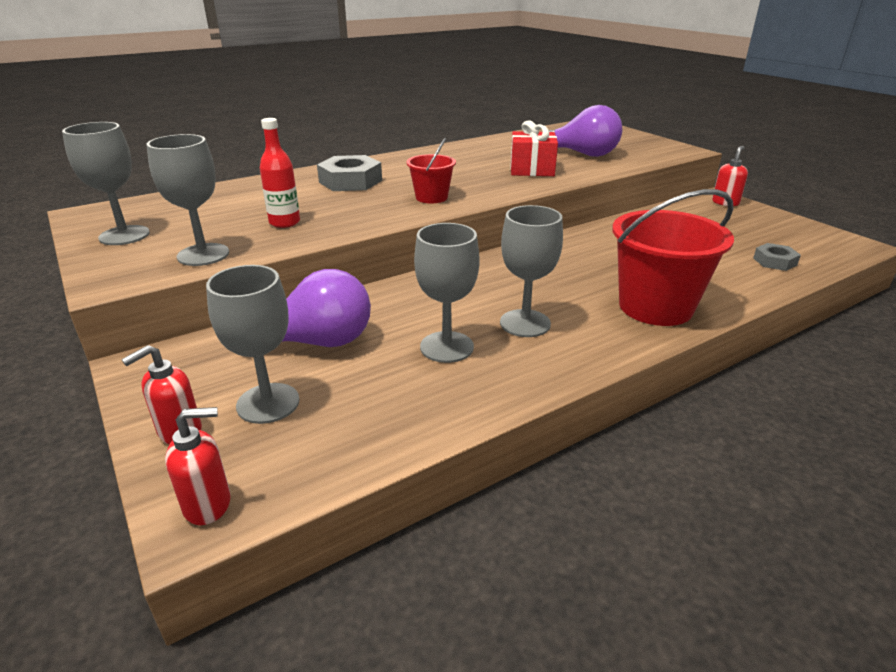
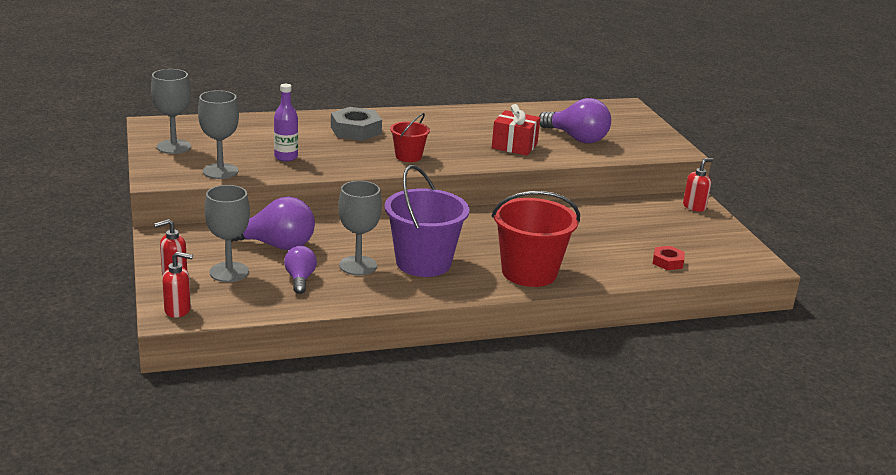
camera: 15 degrees right, 5 degrees down
red bottle [260,118,300,228] -> purple bottle [274,84,298,161]
grey goblet [500,205,563,337] -> purple bucket [385,165,470,277]
grey nut [753,243,801,271] -> red nut [653,246,685,270]
none -> purple light bulb [284,246,317,294]

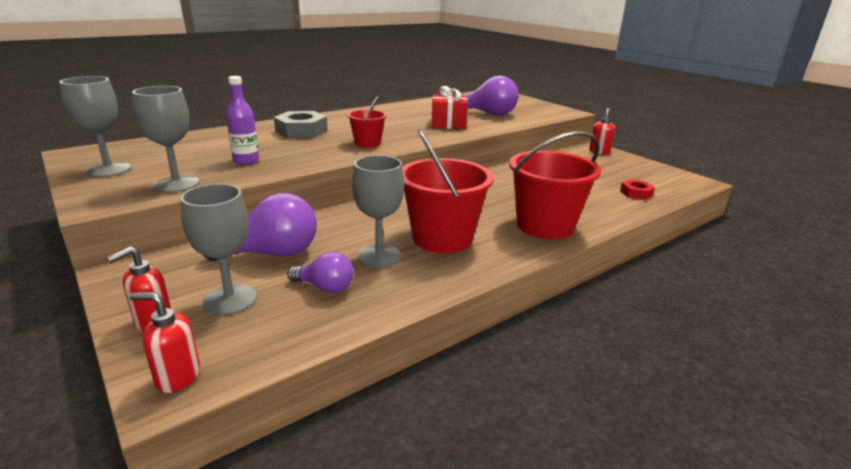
camera: 20 degrees left, 0 degrees up
red soap dispenser [162,252,193,318] -> red soap dispenser turned 150 degrees counterclockwise [129,292,200,393]
purple light bulb [284,246,317,294] -> purple light bulb turned 135 degrees clockwise [287,252,354,293]
purple bucket [385,165,470,277] -> red bucket [402,130,494,253]

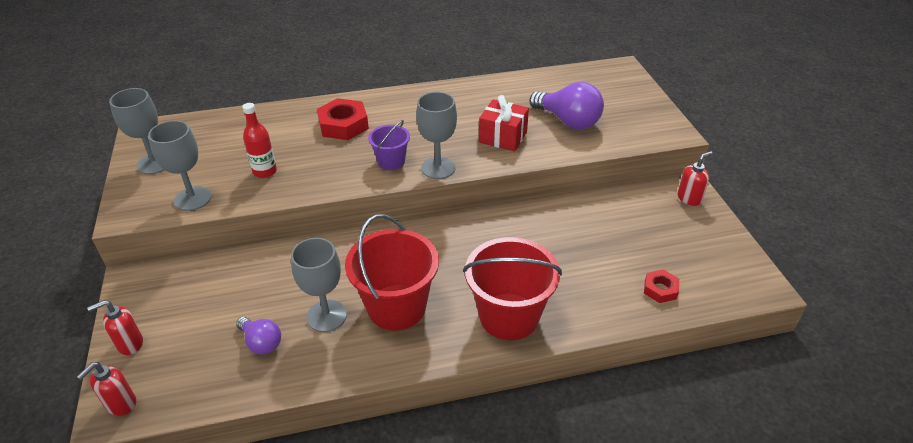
camera: 25 degrees right, 15 degrees up
red soap dispenser [129,292,200,393] -> red soap dispenser turned 90 degrees counterclockwise [77,362,136,416]
grey goblet [181,184,257,315] -> grey goblet moved to [416,92,457,179]
purple light bulb [203,193,317,261] -> none
purple bottle [226,76,259,165] -> red bottle [242,103,277,178]
grey nut [274,111,328,138] -> red nut [317,98,369,140]
red bucket [347,96,387,148] -> purple bucket [368,120,410,170]

